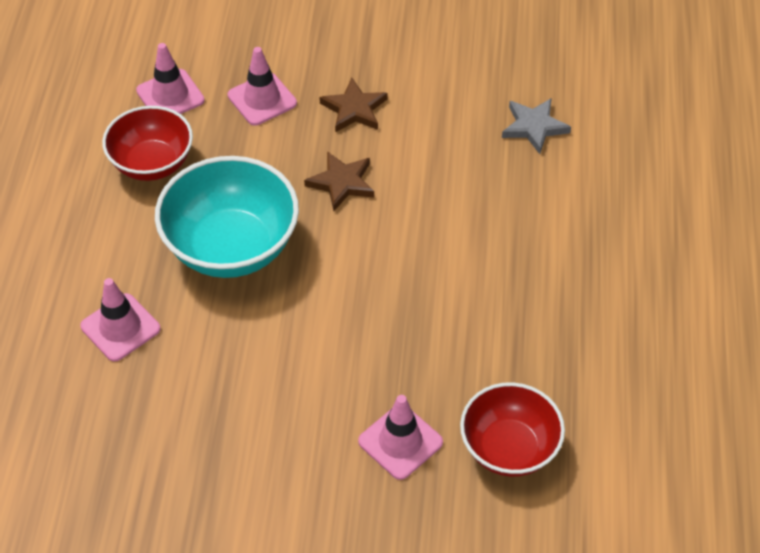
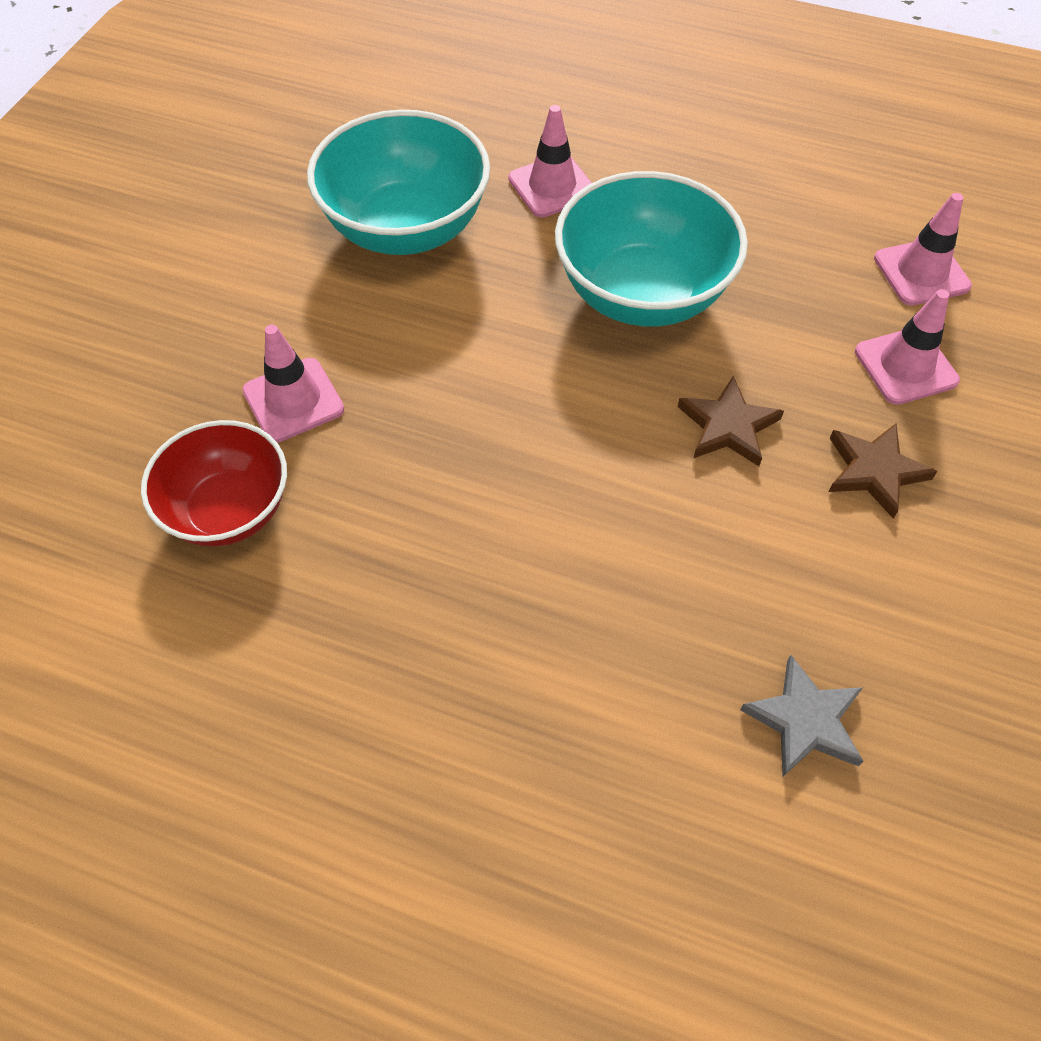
camera: 105 degrees right, 5 degrees up
red bowl [102,106,193,181] -> none
none -> turquoise bowl [307,110,490,255]

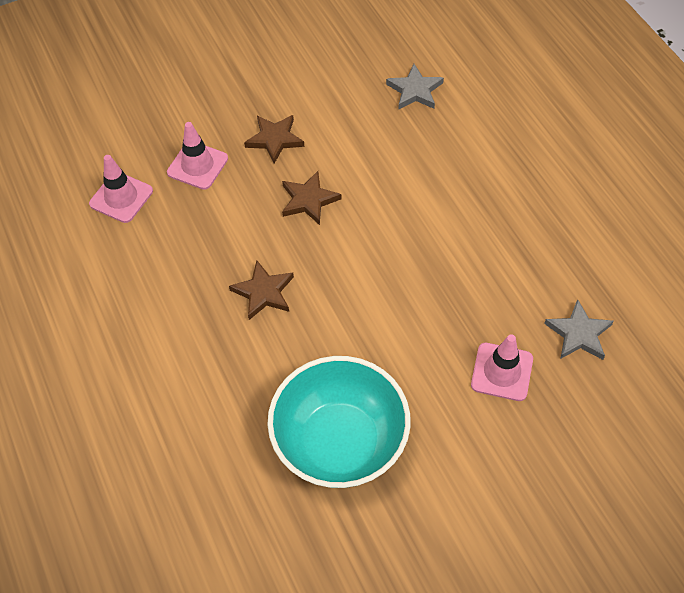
camera: 135 degrees left, 0 degrees up
red bowl [141,420,287,546] -> grey star [544,299,614,360]
pink traffic cone [508,105,592,217] -> none
turquoise bowl [555,171,748,326] -> brown star [229,261,294,320]

